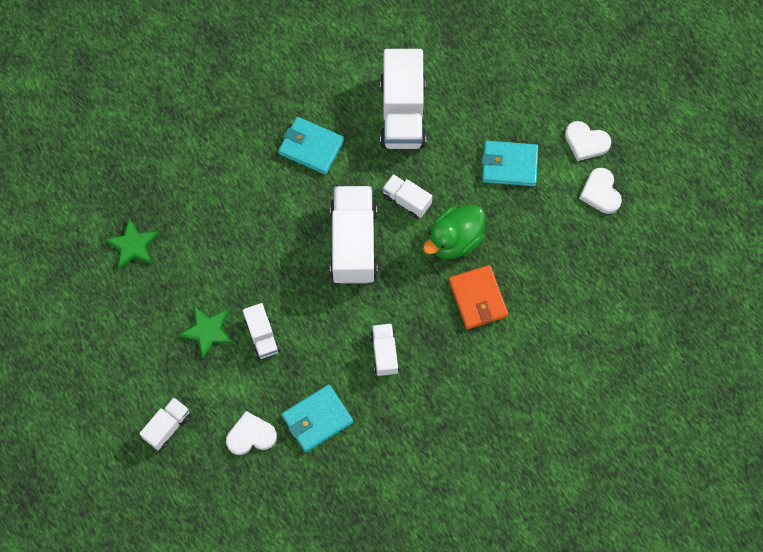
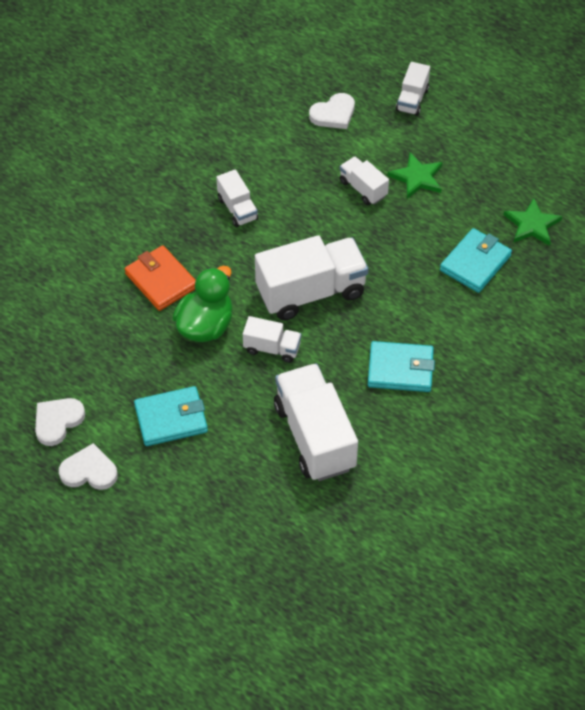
camera: 160 degrees right, 15 degrees down
turquoise wallet [282,384,353,452] -> turquoise wallet moved to [440,228,512,293]
white truck [330,186,378,284] -> white truck turned 90 degrees counterclockwise [255,235,368,320]
white heart [579,168,622,214] -> white heart turned 105 degrees counterclockwise [35,398,85,446]

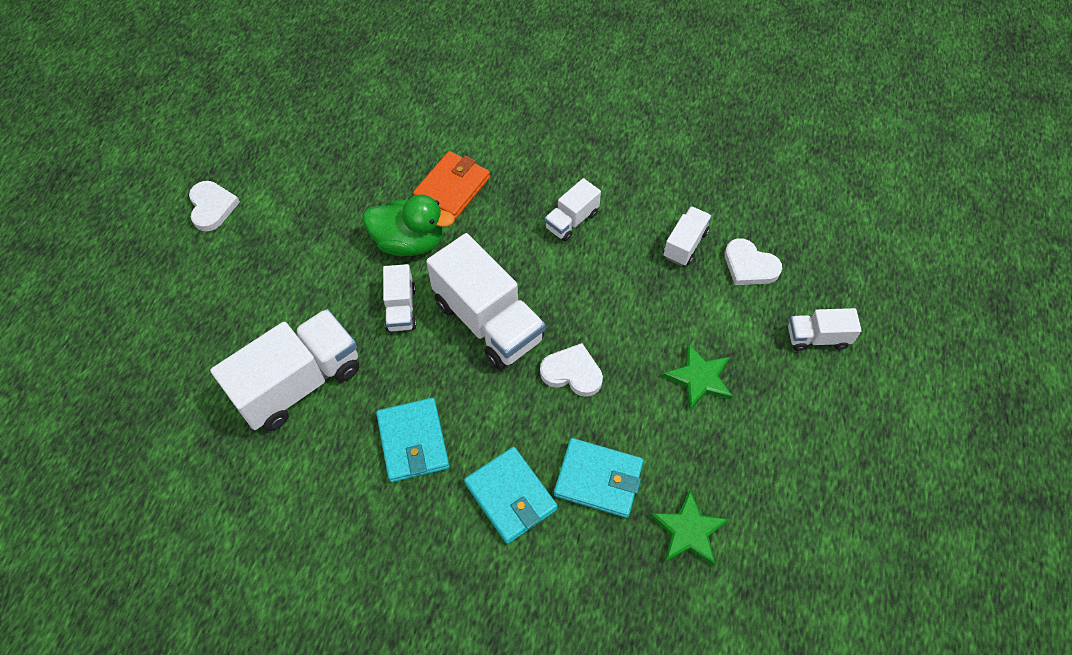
camera: 70 degrees right, 5 degrees up
white heart [35,398,85,446] -> white heart moved to [540,343,603,397]
turquoise wallet [134,386,208,446] -> turquoise wallet moved to [464,447,558,544]
white truck [340,156,389,205] -> white truck moved to [663,206,712,266]

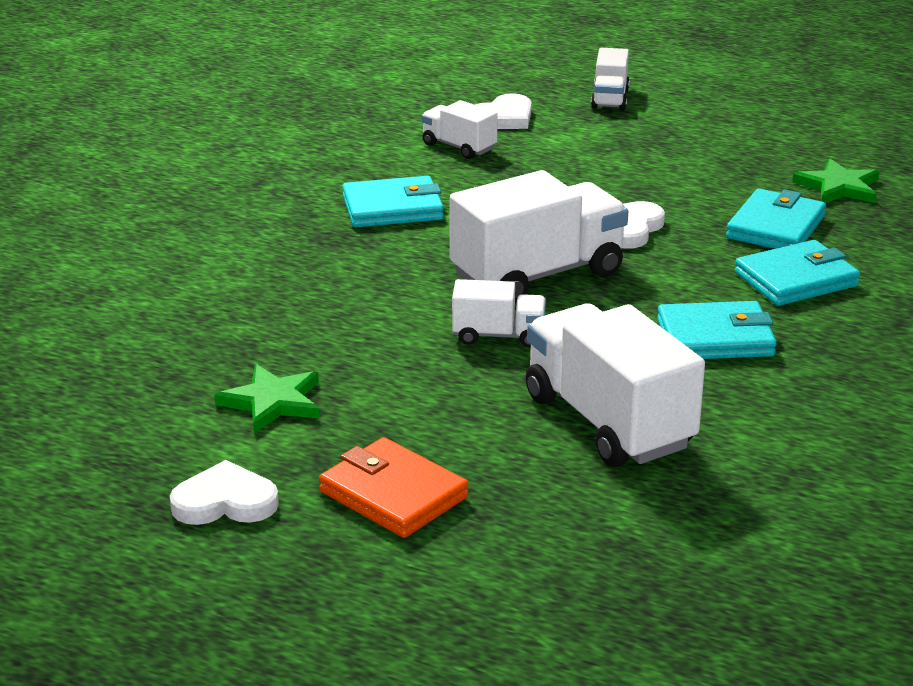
camera: 80 degrees left, 30 degrees down
green duck [363,195,455,256] -> none
orange wallet [413,151,490,219] -> orange wallet moved to [319,437,469,538]
white truck [544,178,601,242] -> turquoise wallet [342,176,444,227]
green star [662,343,733,410] -> green star moved to [214,364,320,433]

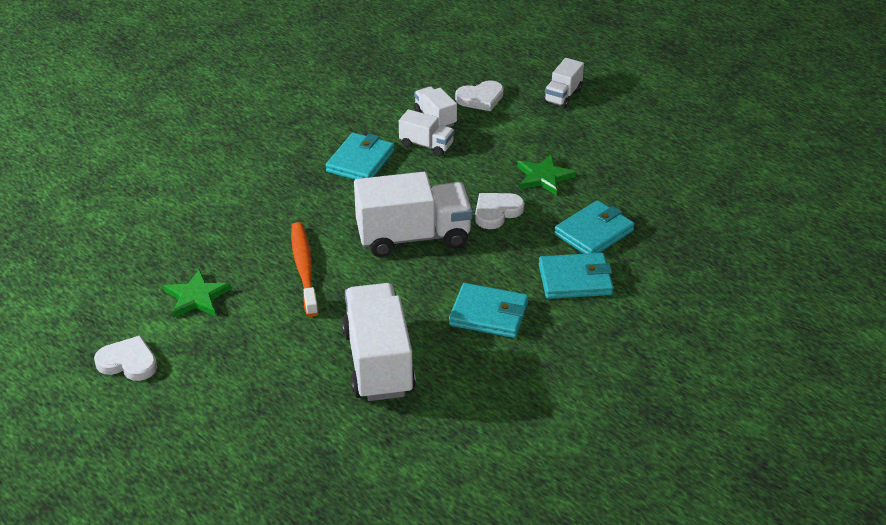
camera: 20 degrees right, 10 degrees up
orange wallet [319,437,469,538] -> none
turquoise wallet [342,176,444,227] -> turquoise wallet turned 75 degrees counterclockwise [326,133,394,180]
white truck [452,279,546,347] -> white truck moved to [399,109,455,156]
green star [792,159,880,203] -> green star moved to [517,154,576,195]
none -> orange toothbrush [291,222,318,317]

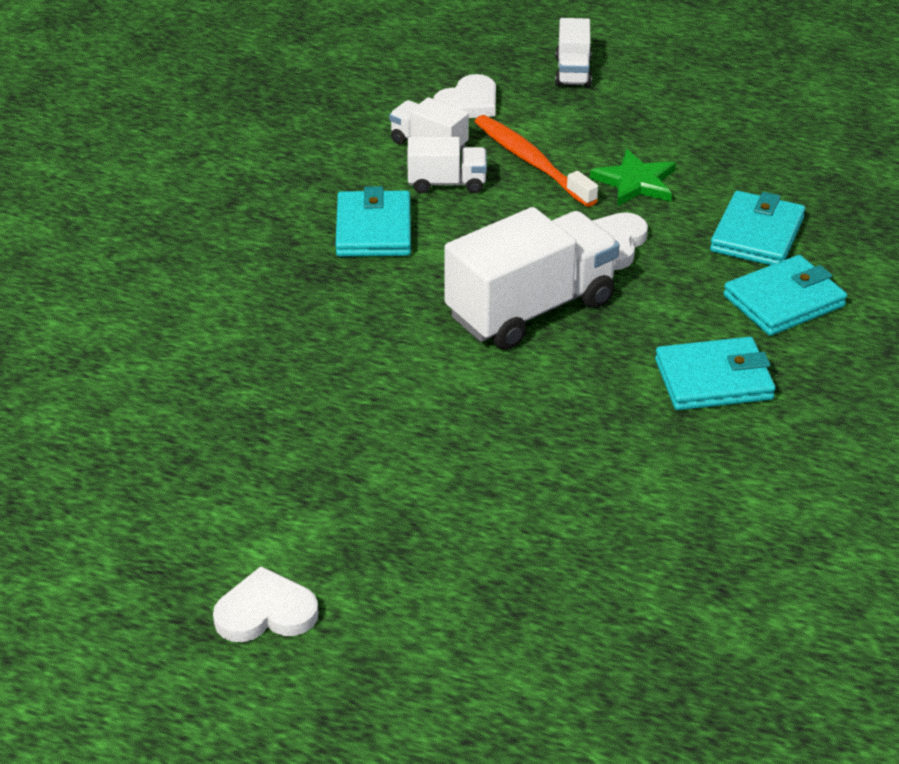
camera: 25 degrees left, 0 degrees up
green star [164,269,231,318] -> none
orange toothbrush [291,222,318,317] -> orange toothbrush moved to [474,115,598,207]
white truck [342,283,416,401] -> none

